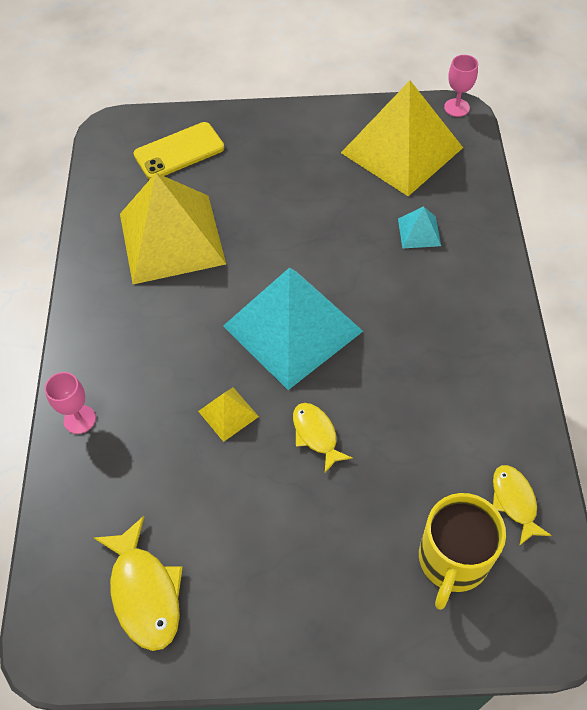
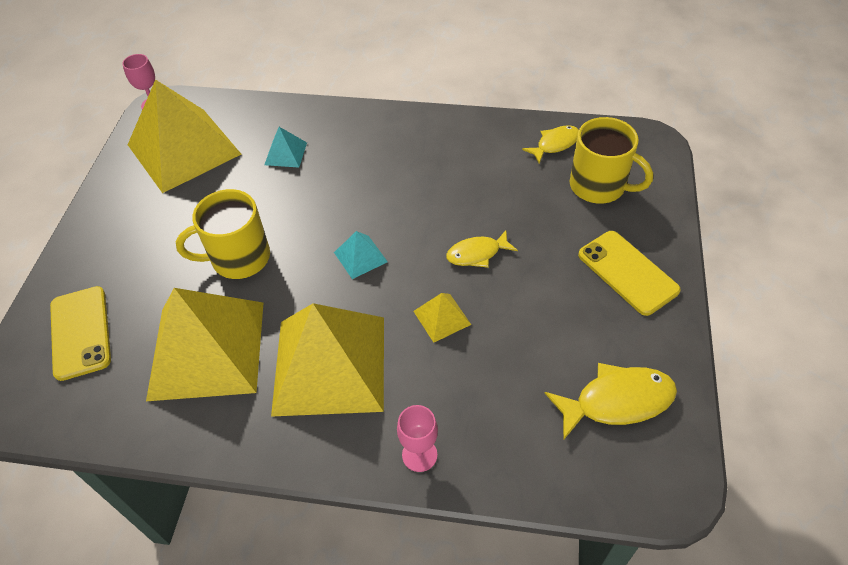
camera: 80 degrees left, 5 degrees down
turquoise pyramid [223,267,363,390] -> turquoise pyramid [334,231,388,279], size x0.41
yellow fish [493,465,552,546] -> yellow fish turned 150 degrees clockwise [522,125,579,164]
none -> yellow mug [176,189,270,279]
none -> yellow pyramid [271,303,384,417]
none -> yellow phone [578,231,681,316]

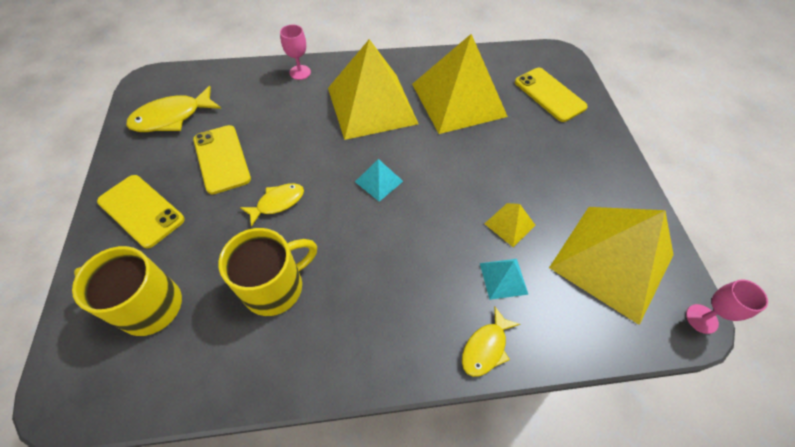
camera: 160 degrees right, 5 degrees up
yellow mug [176,189,270,279] -> yellow mug moved to [218,228,317,316]
yellow pyramid [413,293,471,343] -> yellow pyramid moved to [484,203,536,247]
yellow fish [522,125,579,164] -> yellow fish moved to [462,306,520,377]
none -> yellow phone [193,125,251,194]

